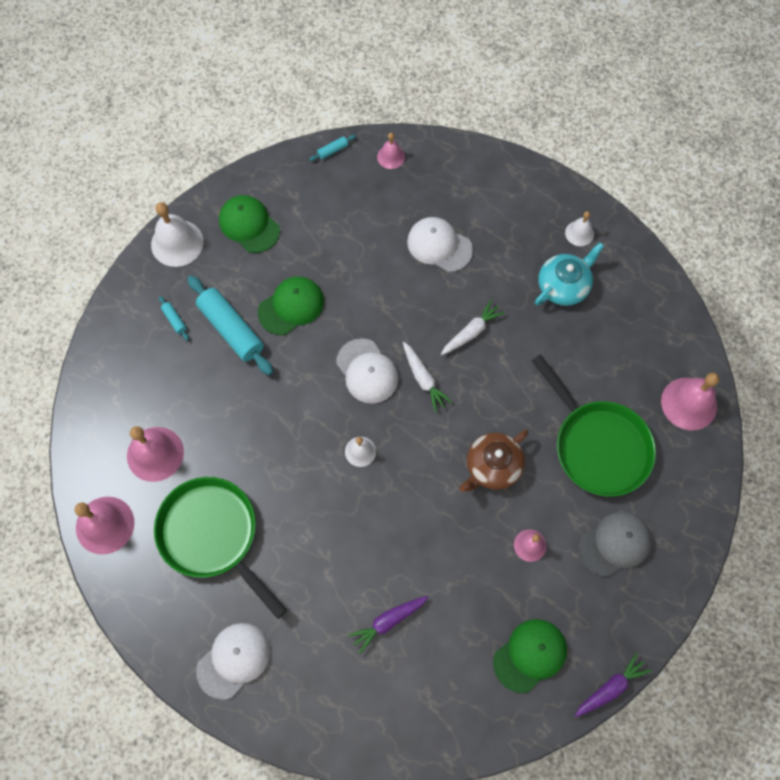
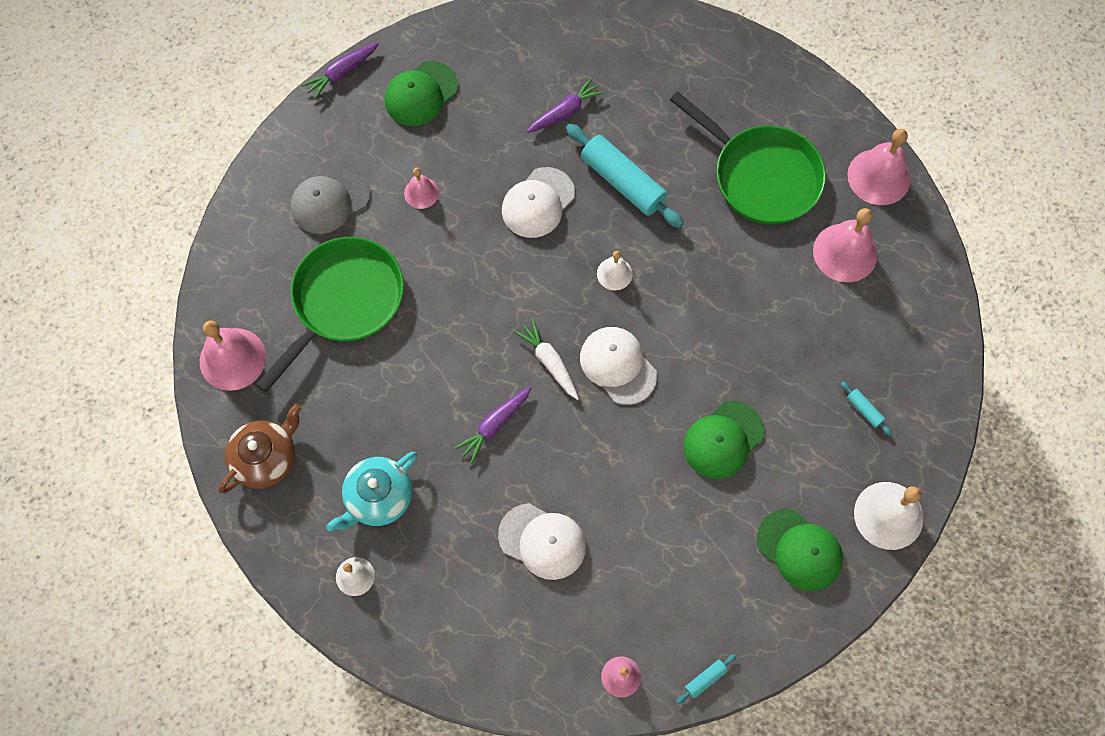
camera: 175 degrees right, 0 degrees up
turquoise rolling pin [187,275,273,375] -> turquoise rolling pin moved to [566,124,684,228]
white cap [196,623,270,700] -> white cap moved to [502,167,575,238]
white carrot [441,300,505,355] -> purple carrot [454,387,531,464]
brown teapot [459,430,529,492] -> brown teapot moved to [219,403,301,493]
green pan [532,354,656,497] -> green pan turned 75 degrees clockwise [256,237,404,392]

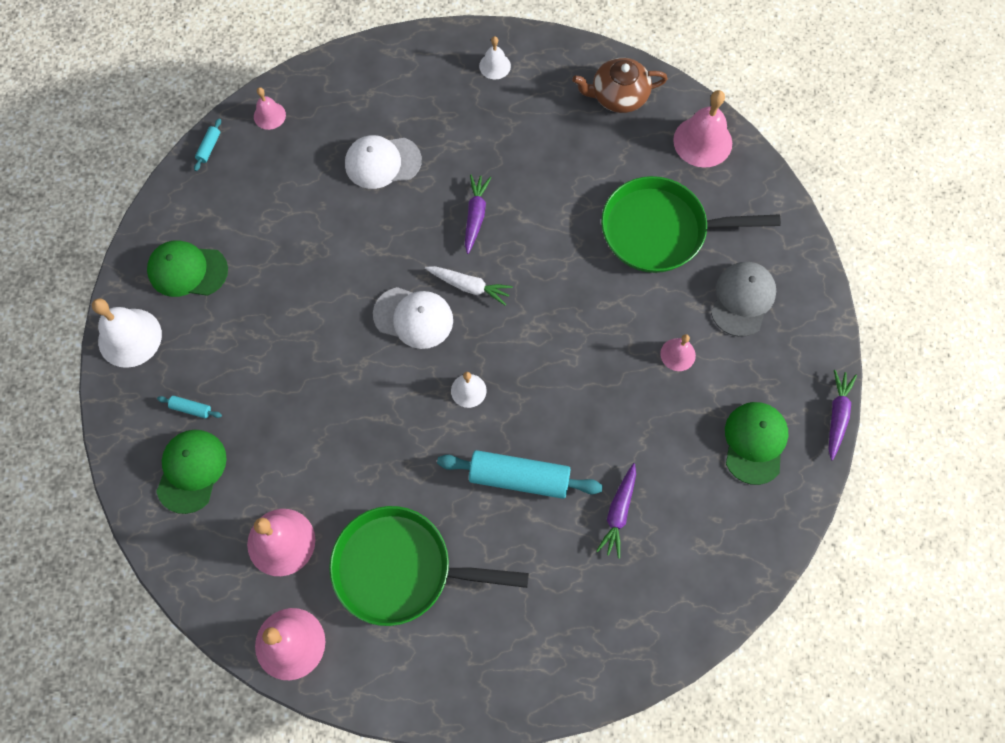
camera: 145 degrees right, 0 degrees up
brown teapot [219,403,301,493] -> brown teapot turned 75 degrees clockwise [572,58,668,113]
green pan [256,237,404,392] -> green pan turned 90 degrees clockwise [601,176,781,273]
turquoise teapot [326,452,417,532] -> none
white cap [502,167,575,238] -> none
green cap [683,401,765,479] -> green cap moved to [156,430,227,514]

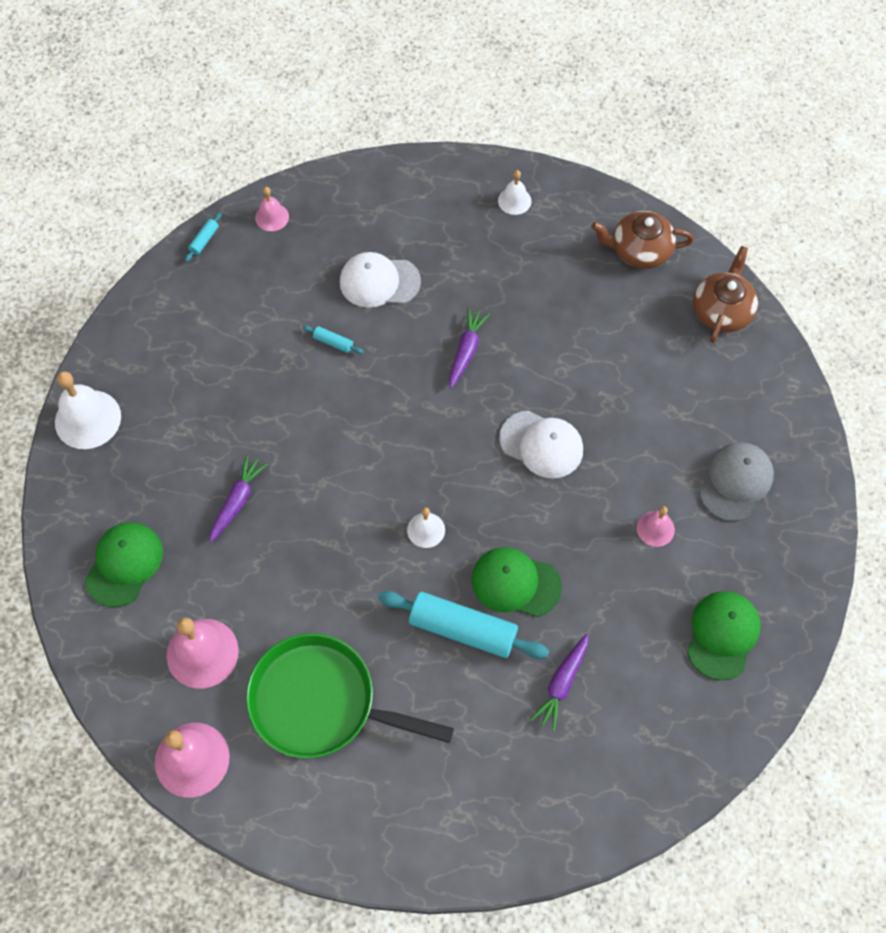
camera: 10 degrees right, 5 degrees down
green cap [147,240,228,297] -> green cap moved to [471,547,562,617]
turquoise rolling pin [157,396,222,418] -> turquoise rolling pin moved to [303,325,364,354]
white cap [373,287,453,349] -> white cap moved to [499,411,583,479]
white carrot [425,266,513,306] -> none
green pan [601,176,781,273] -> none
pink bell [673,90,732,168] -> brown teapot [693,246,758,343]
purple carrot [829,370,857,460] -> purple carrot moved to [209,455,268,543]

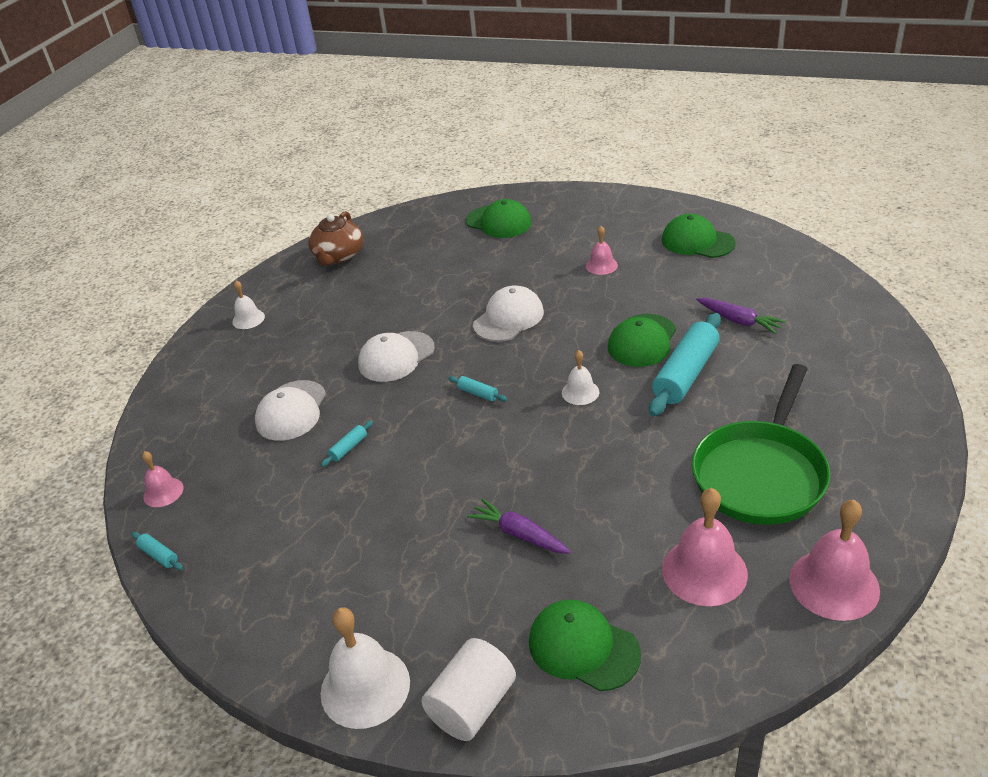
camera: 75 degrees left, 25 degrees down
purple carrot [449,308,490,389] -> white cap [358,331,435,382]
brown teapot [693,246,758,343] -> none
grey cap [699,442,774,522] -> none
none -> white cylinder [421,638,516,741]
none -> turquoise rolling pin [448,376,507,402]
none -> green cap [466,199,532,238]

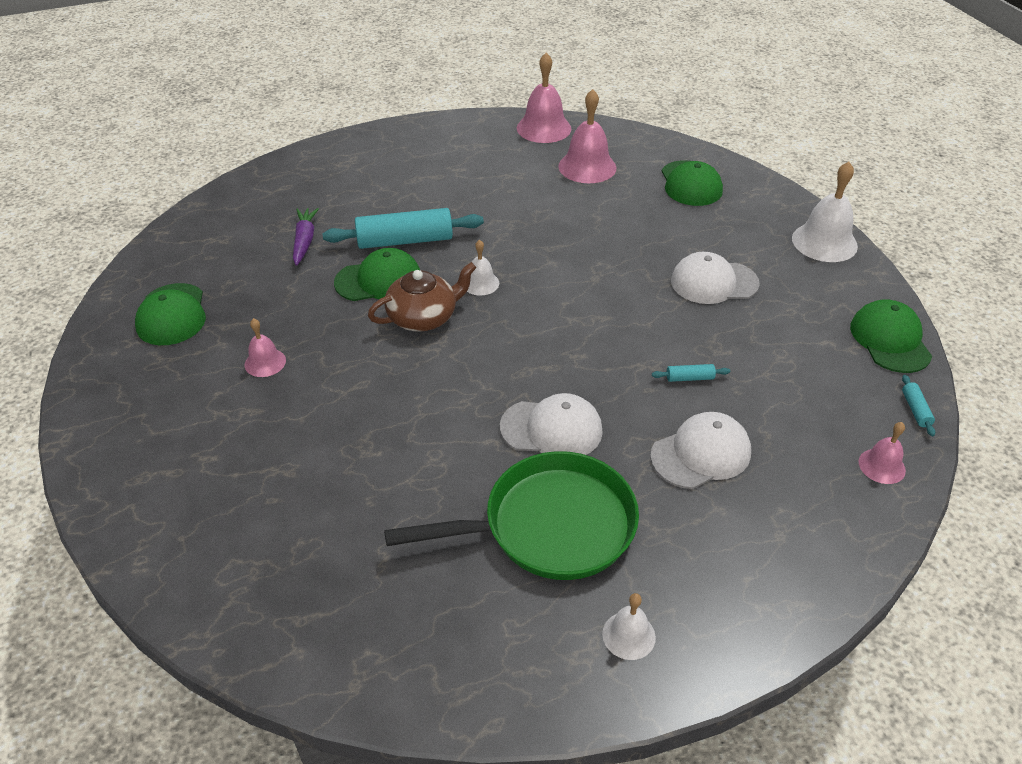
camera: 135 degrees left, 5 degrees up
brown teapot [308,211,363,266] -> brown teapot moved to [368,262,476,332]
white cylinder [421,638,516,741] -> none
turquoise rolling pin [448,376,507,402] -> none
green cap [466,199,532,238] -> green cap moved to [850,299,932,373]
purple carrot [467,498,571,554] -> none
white cap [473,285,544,342] -> white cap moved to [671,252,760,304]
green pan [692,364,831,525] -> green pan moved to [384,451,639,580]

